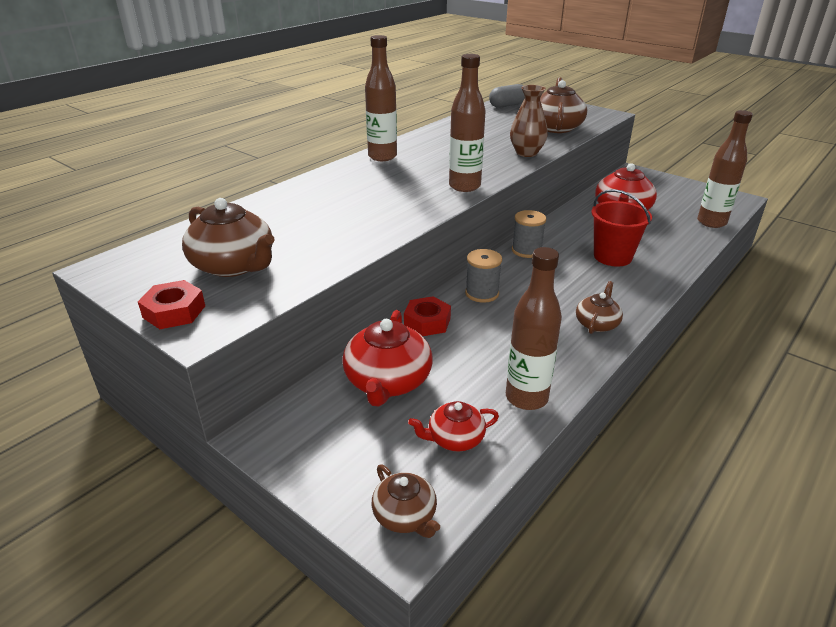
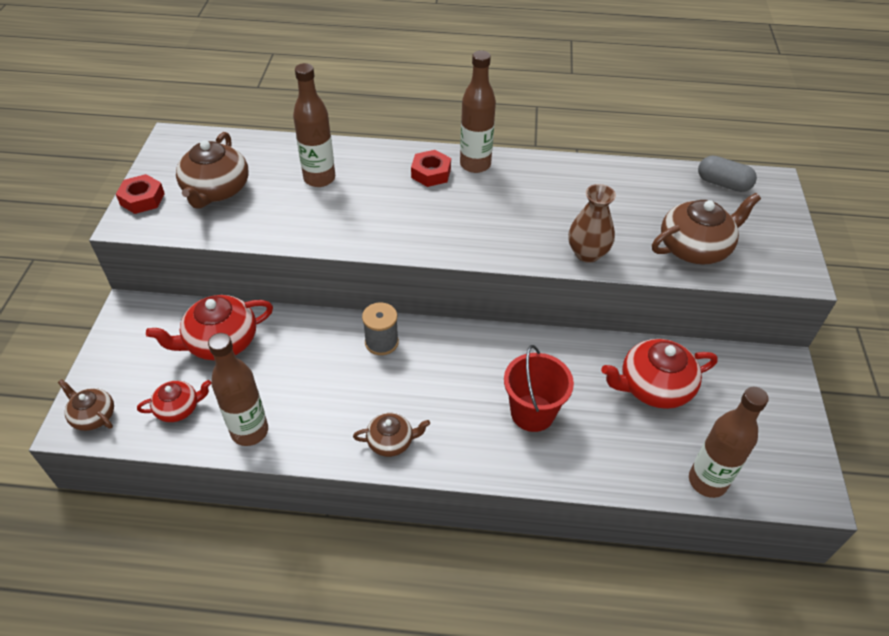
camera: 55 degrees right, 15 degrees up
brown teapot [372,465,440,538] -> brown teapot turned 105 degrees clockwise [58,379,114,431]
red nut [404,296,451,336] -> red nut moved to [411,150,451,187]
red teapot [408,401,499,452] -> red teapot turned 120 degrees clockwise [137,380,211,422]
brown bottle [449,54,486,192] -> brown bottle moved to [293,63,335,187]
grey spool [512,210,546,258] -> none

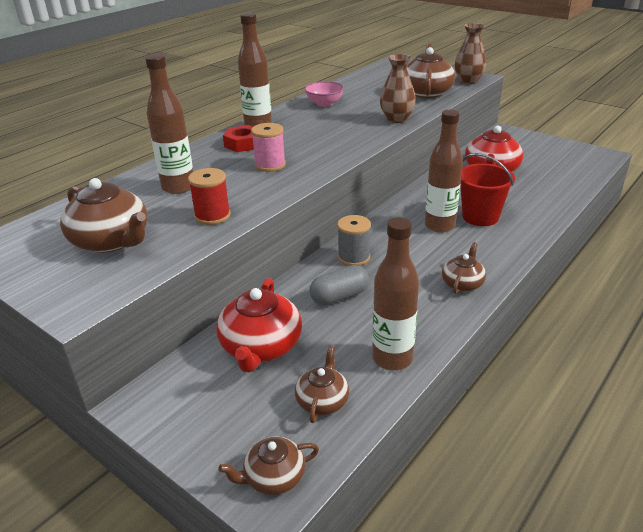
camera: 55 degrees left, 15 degrees down
red nut [116,174,165,214] -> none
red teapot [137,380,211,422] -> brown teapot [295,345,349,423]
brown bottle [689,387,769,498] -> brown bottle moved to [425,110,463,233]
grey capsule [698,155,757,192] -> grey capsule moved to [310,265,369,305]
none -> red spool [188,168,231,225]
none -> pink spool [251,123,286,172]
none -> pink bowl [305,81,344,107]
none -> brown vase [454,23,486,84]

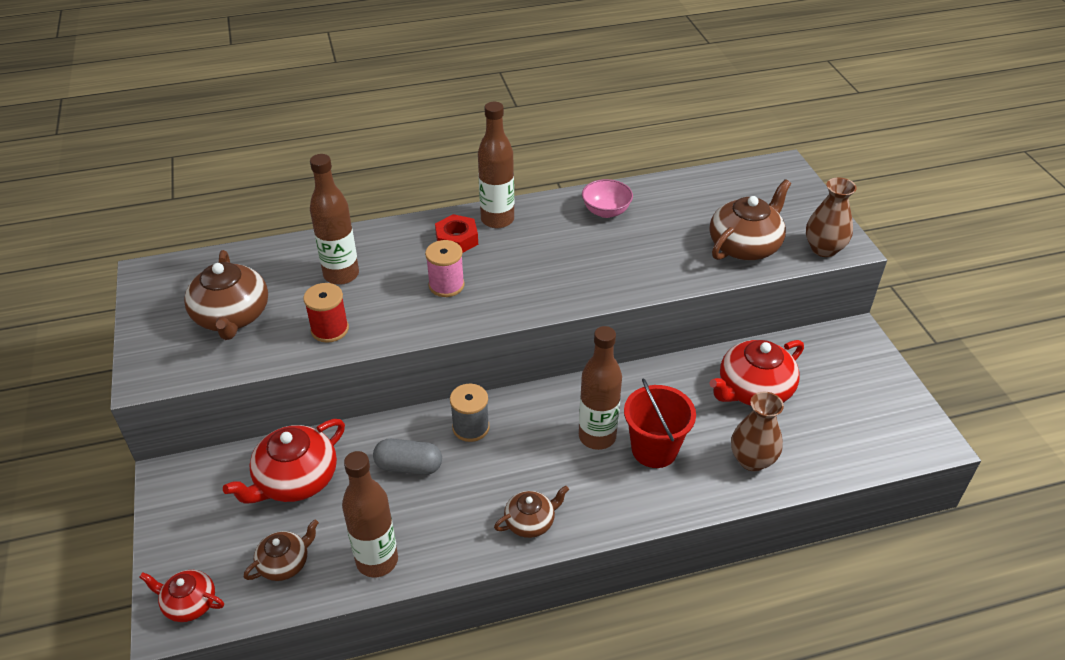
camera: 35 degrees right, 10 degrees up
brown teapot [218,436,319,495] -> red teapot [139,570,224,622]
brown vase [380,54,416,123] -> brown vase moved to [731,392,784,471]

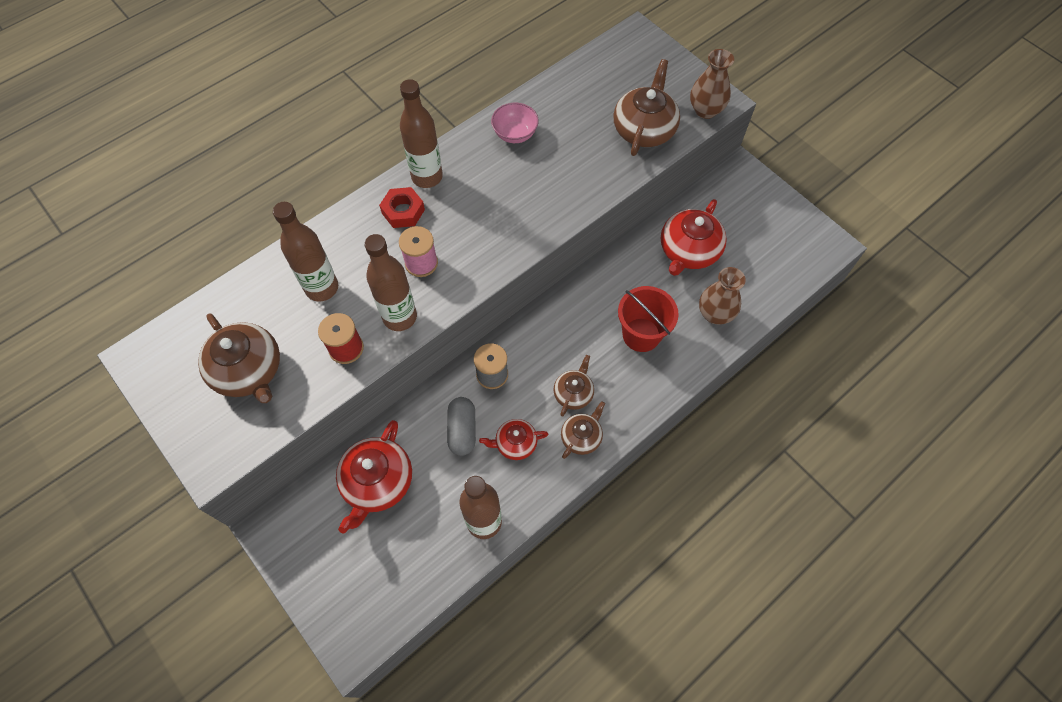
camera: 25 degrees left, 20 degrees up
red teapot [139,570,224,622] -> red teapot moved to [479,419,548,460]
brown teapot [244,519,319,581] -> brown teapot moved to [553,355,594,416]
grey capsule [373,439,442,475] -> grey capsule turned 75 degrees counterclockwise [447,397,476,456]
brown bottle [579,326,622,450] -> brown bottle moved to [364,234,417,331]

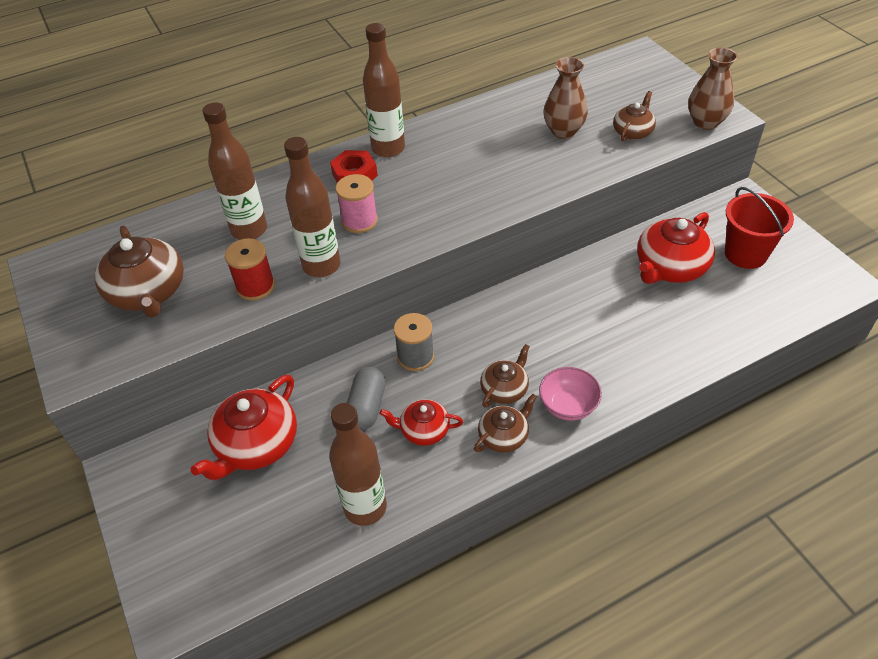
camera: 15 degrees right, 15 degrees down
pink bowl [491,103,539,143] -> pink bowl moved to [539,367,602,421]
brown teapot [613,59,680,156] -> brown teapot [613,91,656,142], size x0.58
red bucket [618,286,679,352] -> red bucket moved to [725,187,794,269]
brown vase [699,267,746,325] -> brown vase moved to [543,57,588,139]

